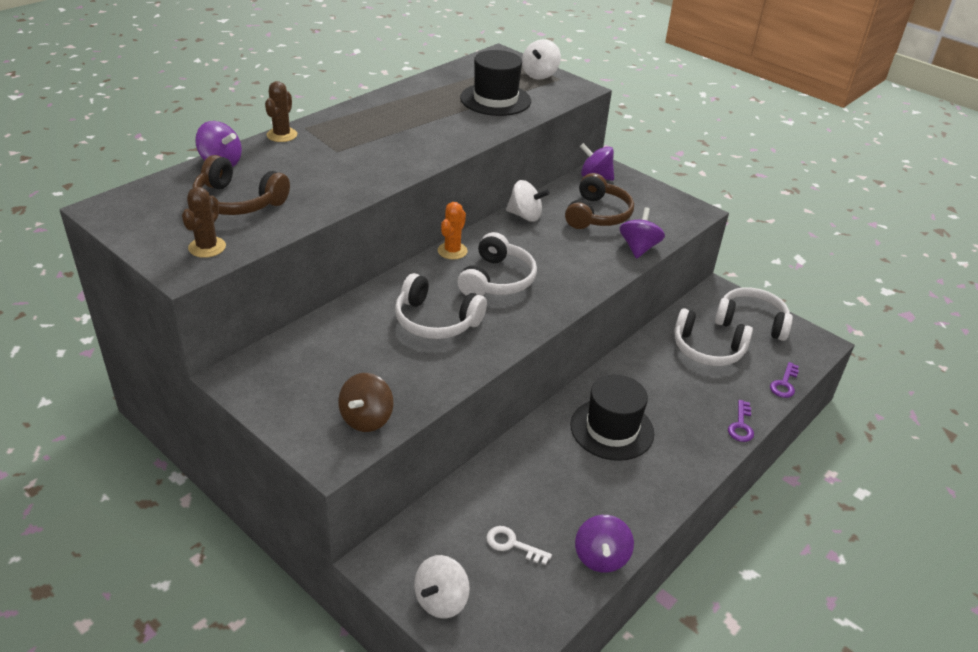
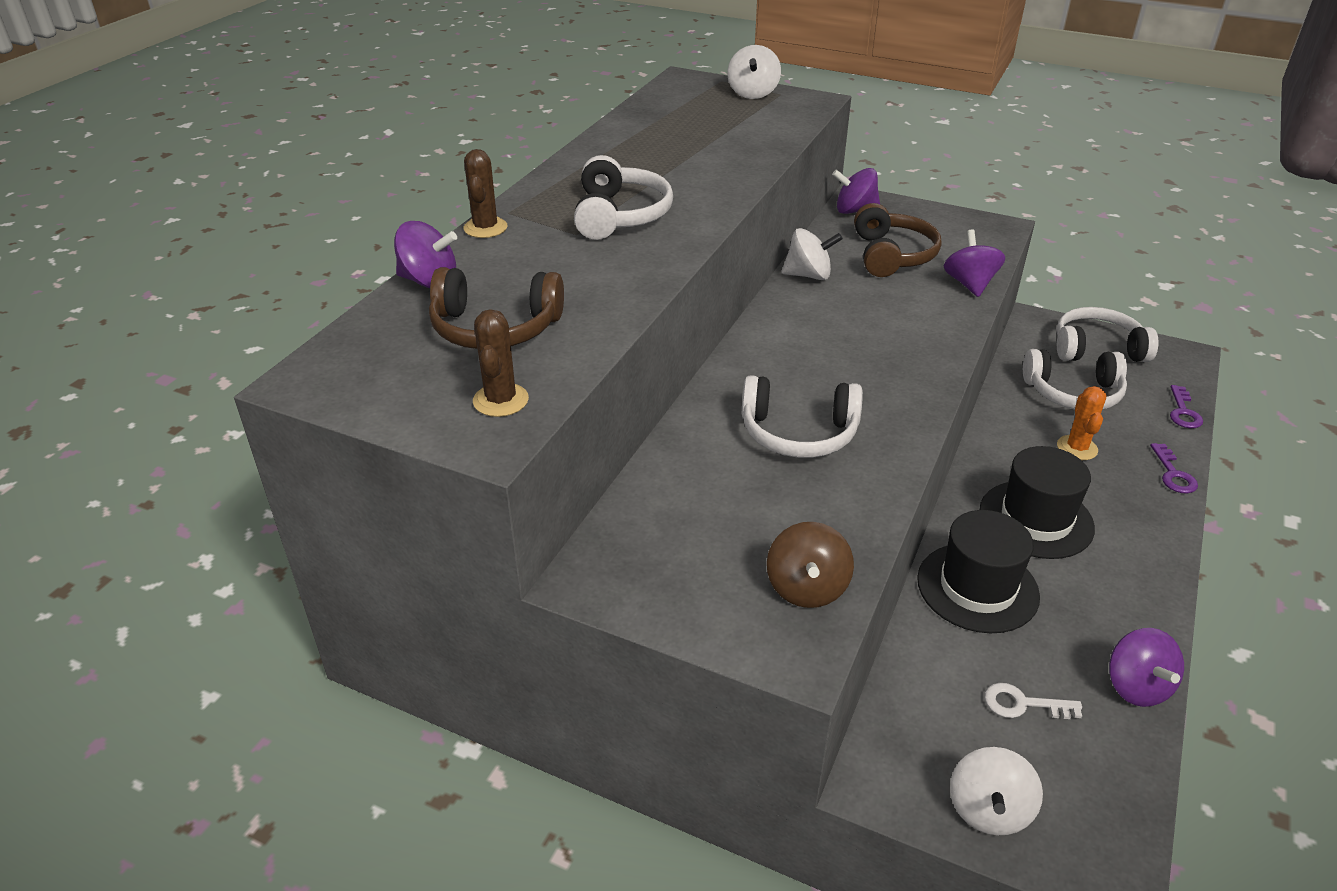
camera: 15 degrees left, 0 degrees up
orange cactus [438,202,468,260] -> orange cactus moved to [1057,386,1107,460]
white headphones [457,232,537,296] -> white headphones moved to [574,155,673,240]
black hat [460,50,531,116] -> black hat moved to [917,510,1040,633]

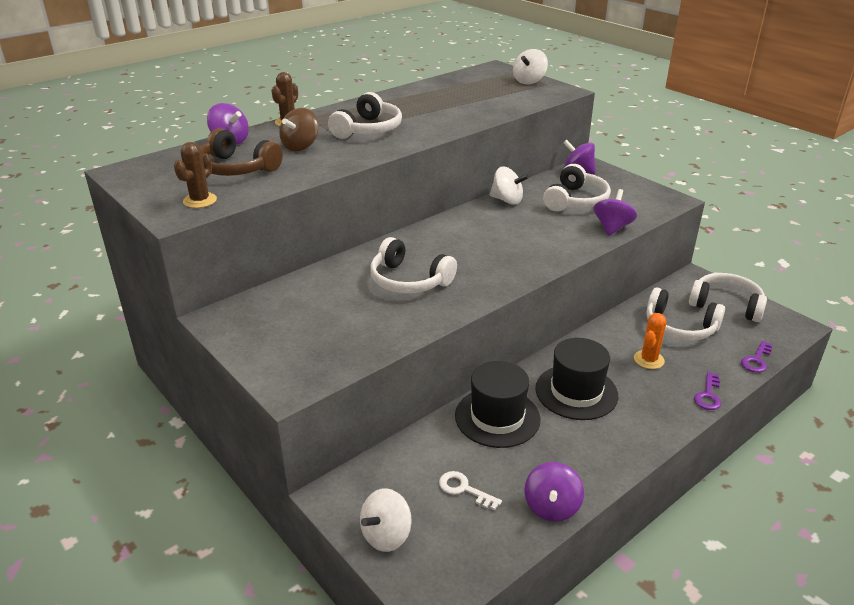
camera: 25 degrees right, 5 degrees down
brown spinning top [767,522,854,608] -> brown spinning top moved to [279,108,319,151]
brown headphones [854,203,942,277] -> white headphones [543,164,611,211]

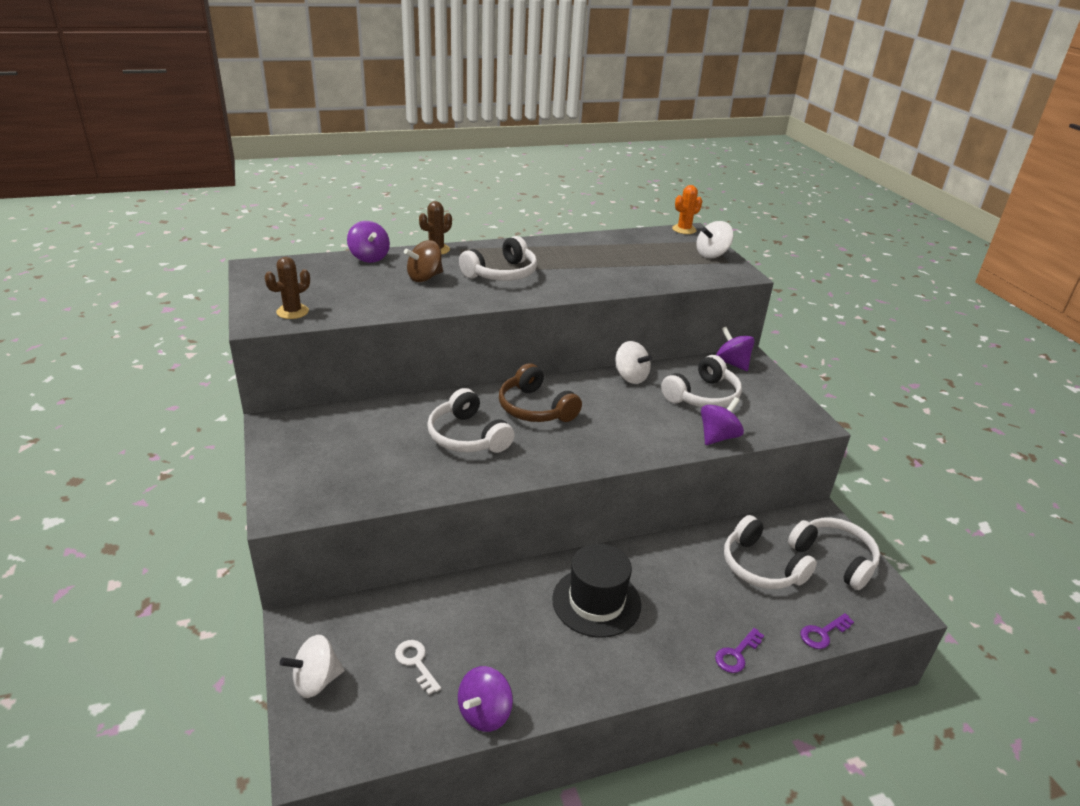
camera: 20 degrees right, 0 degrees up
brown headphones [200,128,283,176] -> brown headphones moved to [499,363,582,422]
black hat [455,361,541,448] -> none
orange cactus [634,313,666,369] -> orange cactus moved to [672,185,702,234]

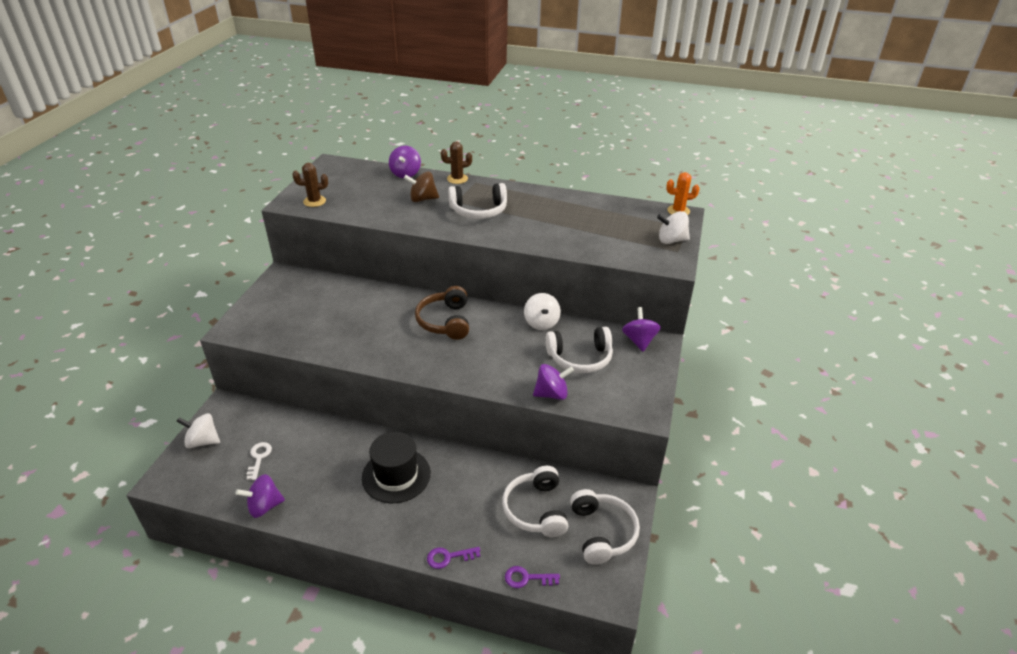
camera: 35 degrees right, 5 degrees up
white headphones [427,388,515,453] -> none

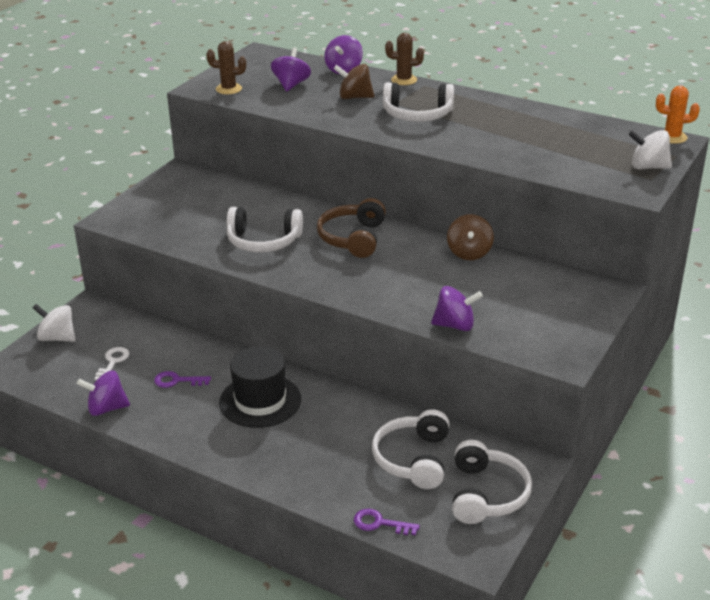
camera: 15 degrees right, 5 degrees down
purple key [427,547,480,569] -> purple key moved to [154,371,211,388]
white spinning top [524,293,561,330] -> brown spinning top [447,214,494,260]
white headphones [545,327,613,373] -> white headphones moved to [227,207,303,252]
purple spinning top [622,307,661,352] -> purple spinning top moved to [271,47,311,92]

